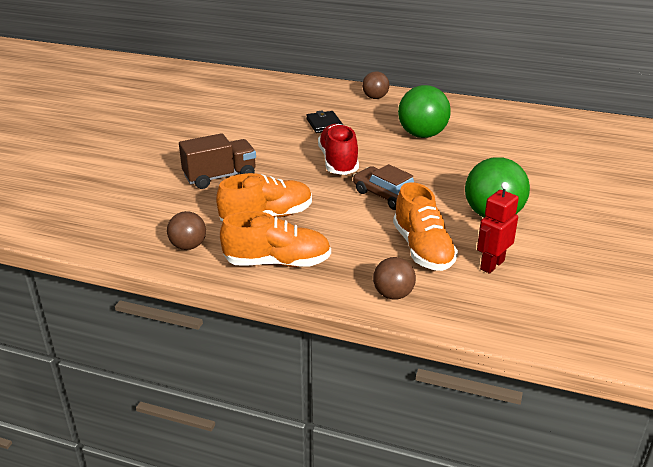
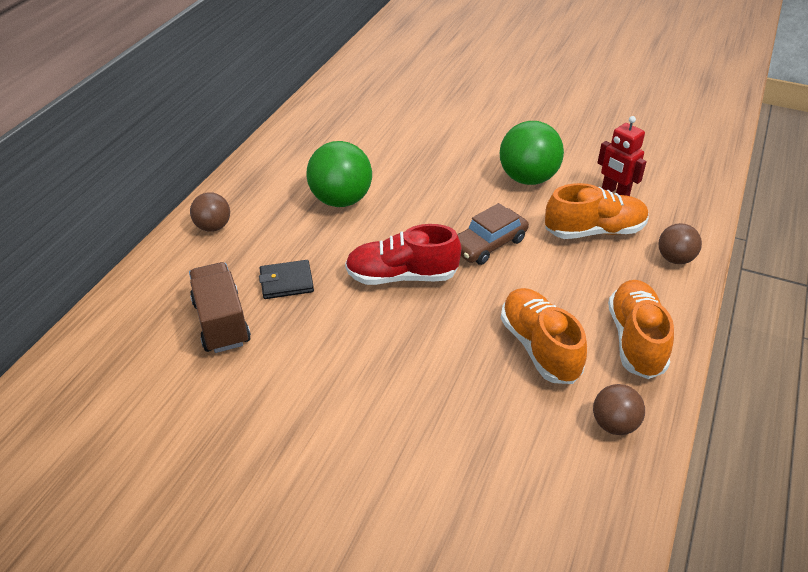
camera: 85 degrees left, 10 degrees up
brown truck [179,133,256,189] -> brown truck moved to [189,262,251,353]

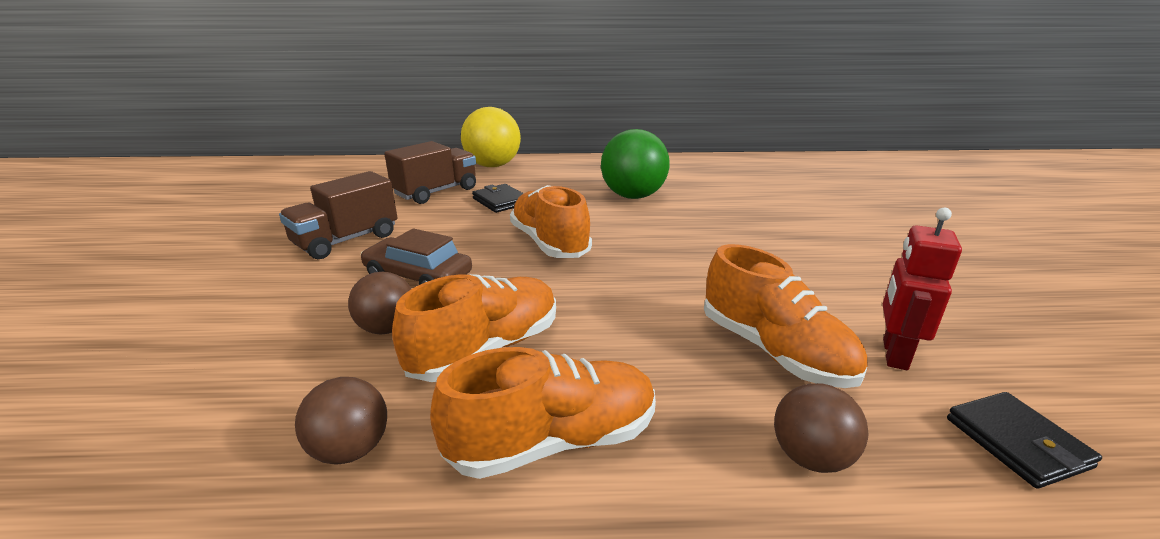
camera: 65 degrees right, 15 degrees down
brown ball [190,192,230,232] -> brown ball moved to [348,272,411,334]
red shoe [345,224,461,285] -> orange shoe [510,185,592,258]
brown car [457,203,529,265] -> brown car moved to [361,228,472,285]
green ball [500,121,564,185] -> none
none -> brown truck [279,171,398,259]
none -> yellow ball [461,107,521,167]
none -> black wallet [947,392,1102,489]

